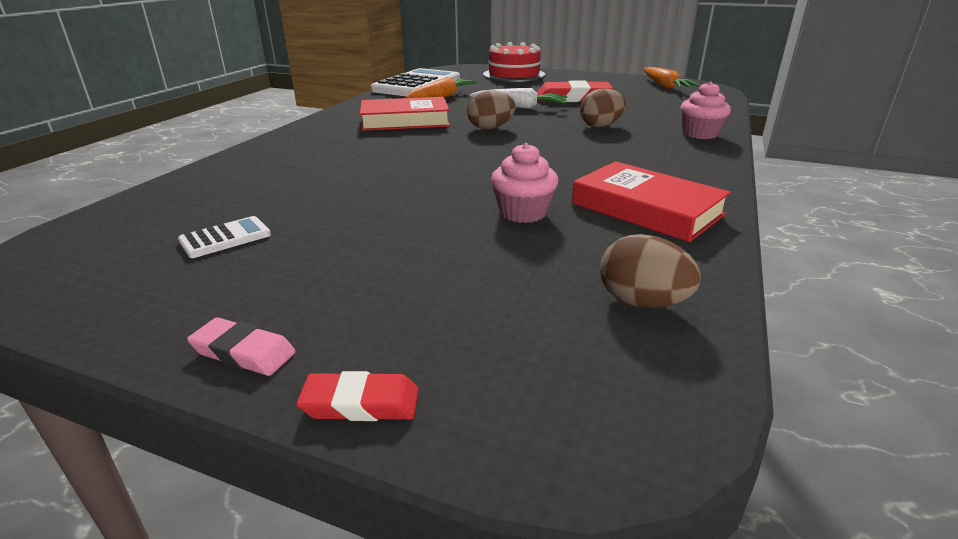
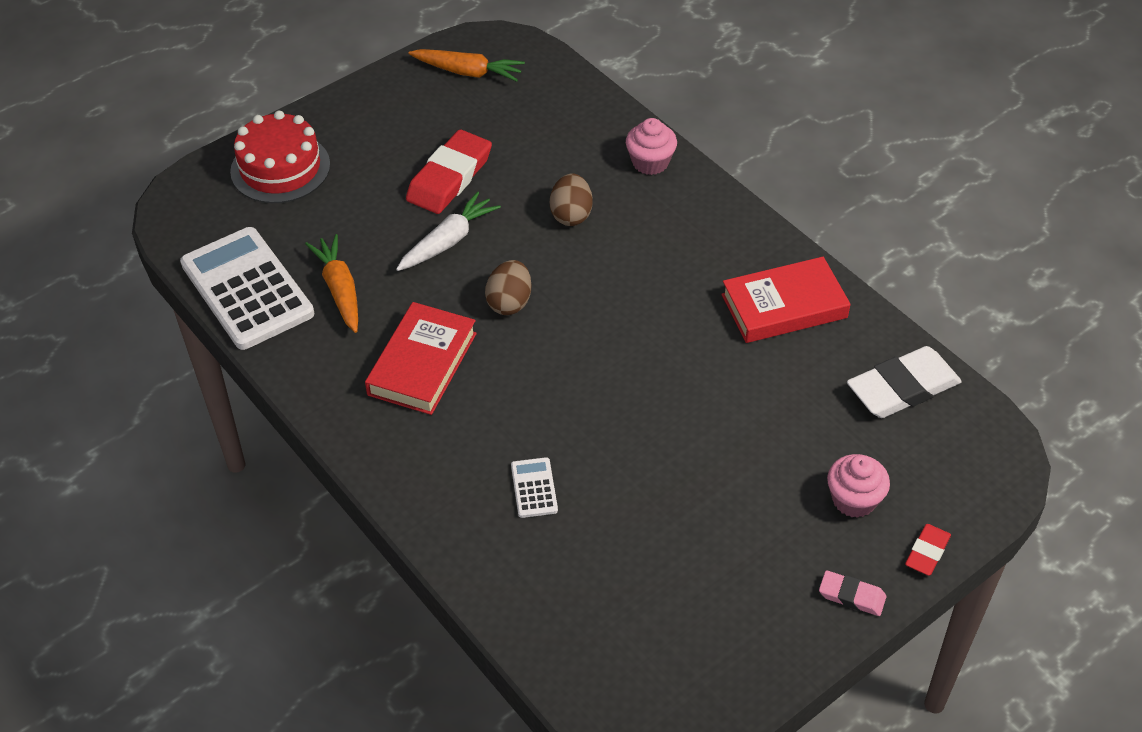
camera: 60 degrees left, 20 degrees up
white calculator [178,216,271,258] -> white calculator moved to [511,457,558,518]
pink eraser [187,317,296,376] -> pink eraser turned 60 degrees clockwise [819,570,886,616]
pink cupcake [491,143,559,223] -> pink cupcake moved to [827,454,890,518]
brown egg [600,234,701,308] -> white eraser [847,346,962,418]

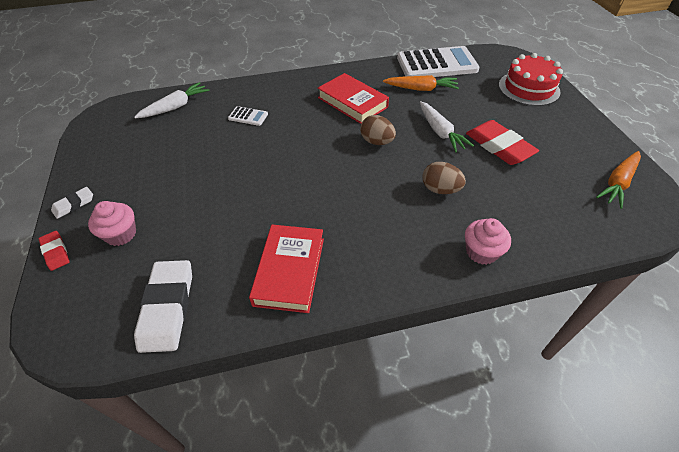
camera: 115 degrees right, 0 degrees up
pink eraser [819,570,886,616] -> white eraser [51,187,93,219]
none -> white carrot [135,82,210,118]

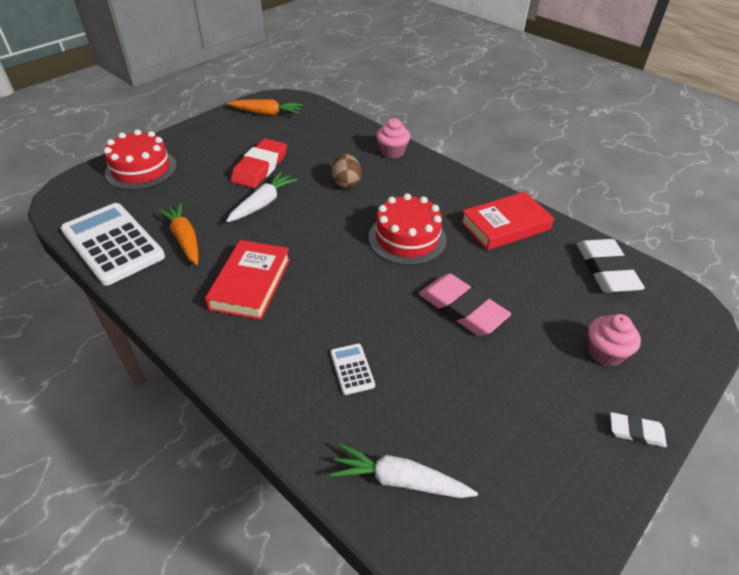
camera: 125 degrees left, 5 degrees down
red eraser [39,231,70,271] -> none
white eraser [134,260,192,353] -> white eraser turned 60 degrees counterclockwise [577,239,645,293]
brown egg [360,115,396,145] -> none
none -> red cake [369,193,446,265]
none -> pink eraser [419,274,511,336]

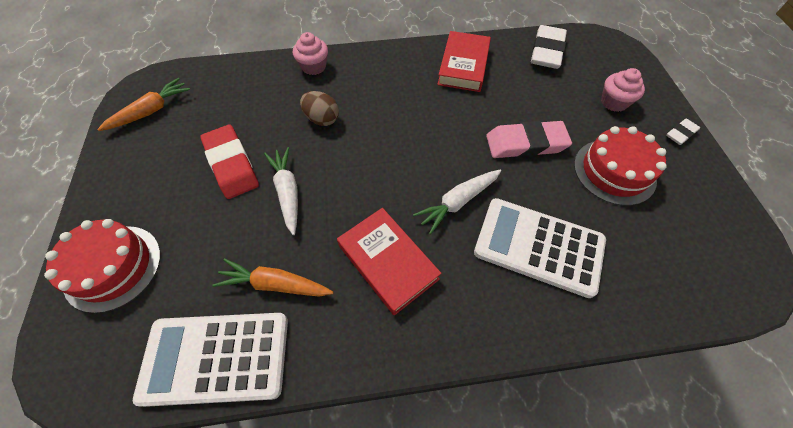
camera: 50 degrees left, 15 degrees up
white carrot [330,443,478,498] -> white carrot moved to [413,170,501,235]
white calculator [331,344,375,395] -> white calculator [474,198,606,298], size x2.36
red cake [369,193,446,265] -> red cake moved to [574,126,667,206]
white eraser [577,239,645,293] -> white eraser turned 75 degrees clockwise [531,25,567,69]

